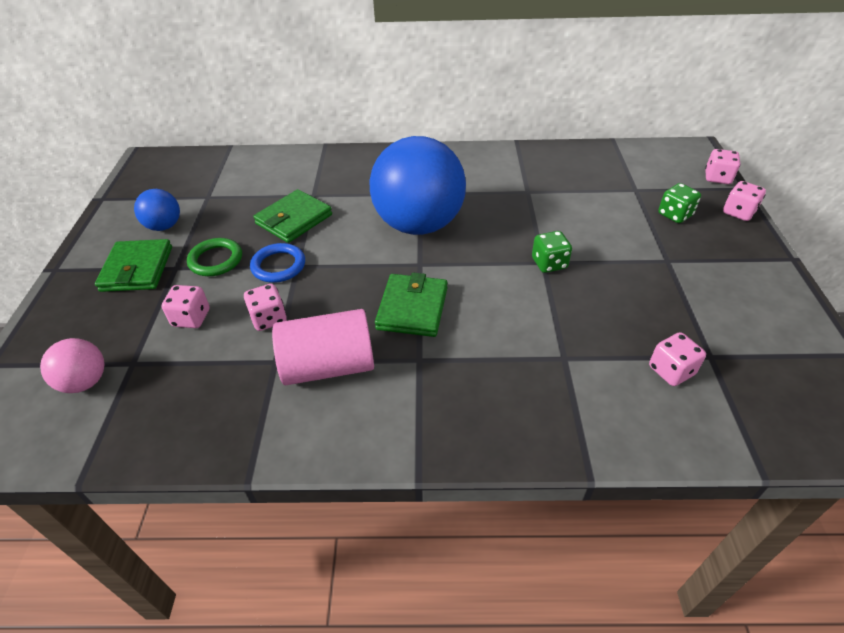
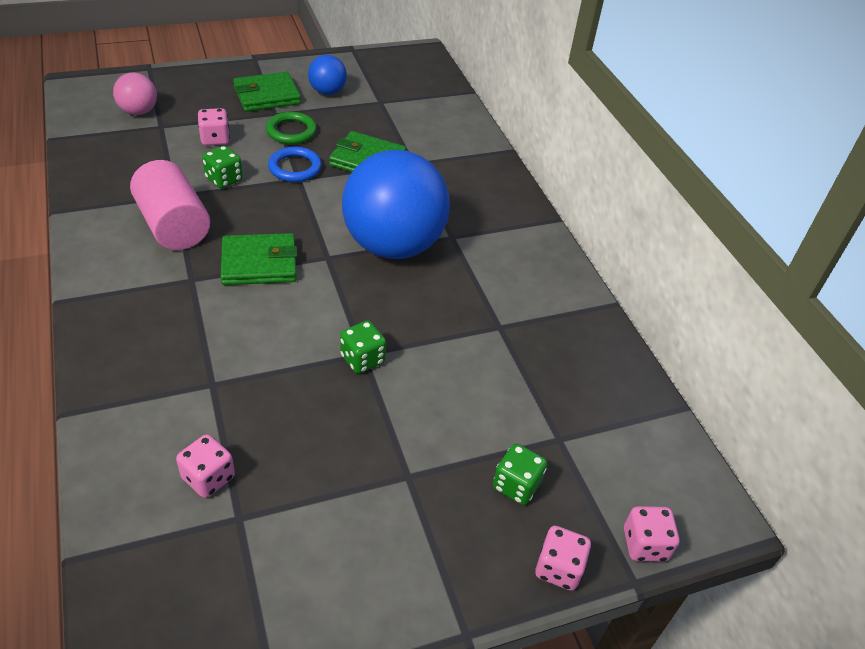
camera: 65 degrees right, 0 degrees up
pink dice [244,284,287,331] -> green dice [202,146,243,188]

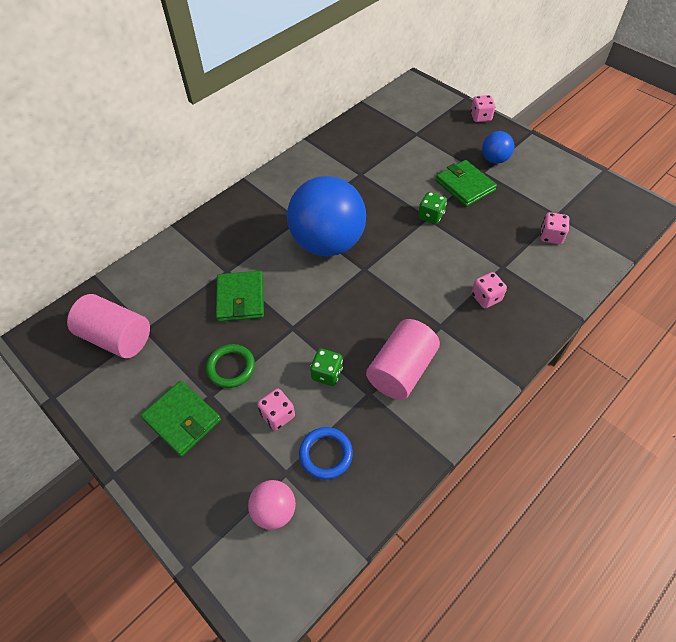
camera: 110 degrees left, 10 degrees up
green wallet [221,233,297,285] -> green wallet moved to [436,160,497,207]
blue ring [268,147,322,182] -> blue ring moved to [299,427,353,479]
blue ball [308,55,347,95] -> blue ball moved to [482,131,514,164]
green dice [493,443,547,505] -> none
pink dice [624,506,679,561] -> pink dice moved to [471,272,507,308]
none -> pink cylinder [67,294,150,358]

